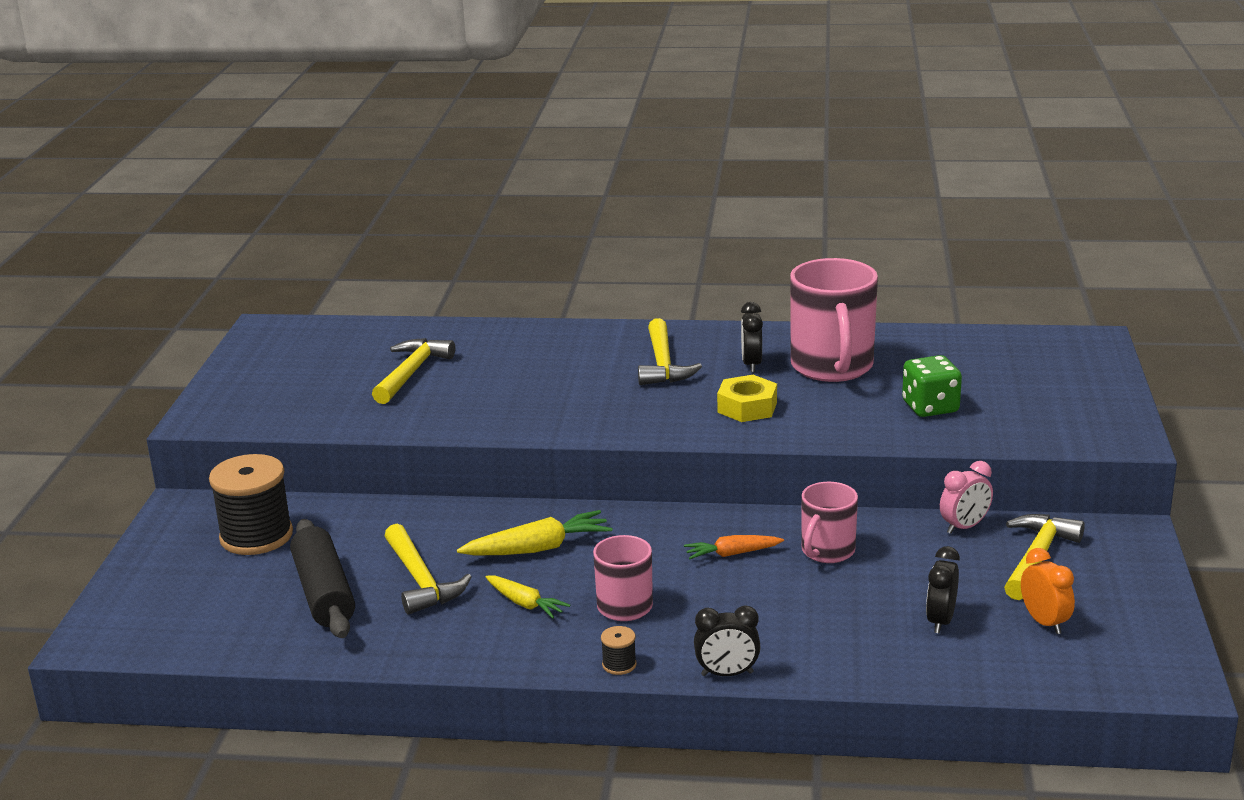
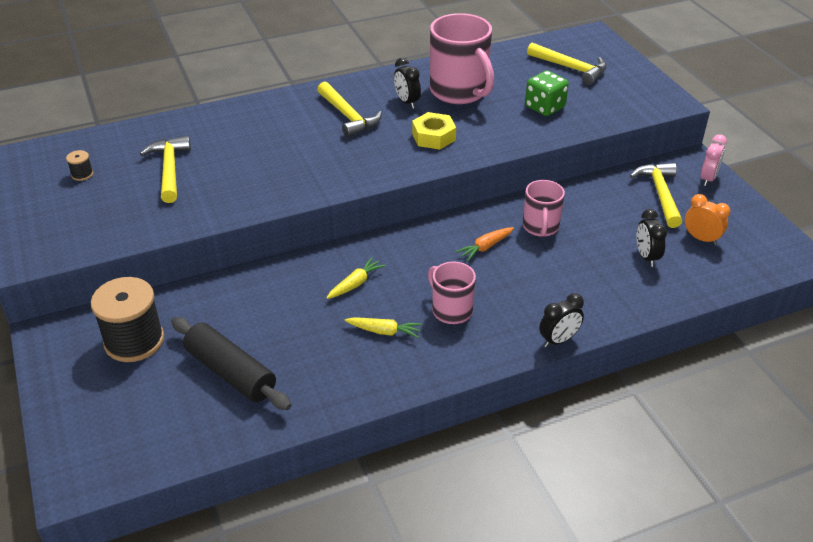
camera: 30 degrees left, 15 degrees up
yellow hammer [384,524,471,614] -> yellow hammer moved to [527,43,607,85]
yellow carrot [457,510,612,555] -> yellow carrot [326,257,386,299], size x0.64
black spool [601,626,637,675] -> black spool moved to [66,150,93,181]
pink clock [940,461,993,534] -> pink clock moved to [700,134,727,186]

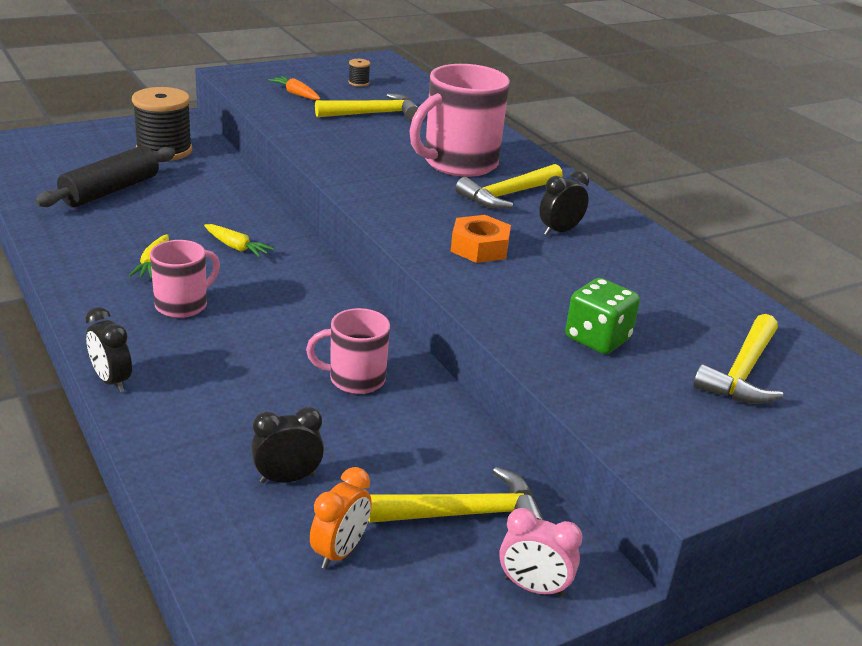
camera: 80 degrees right, 10 degrees down
yellow nut [412,112,456,150] -> orange nut [451,215,511,263]
pink mug [430,13,494,104] -> pink mug moved to [410,64,510,177]
orange carrot [456,227,514,261] -> orange carrot moved to [268,76,321,100]

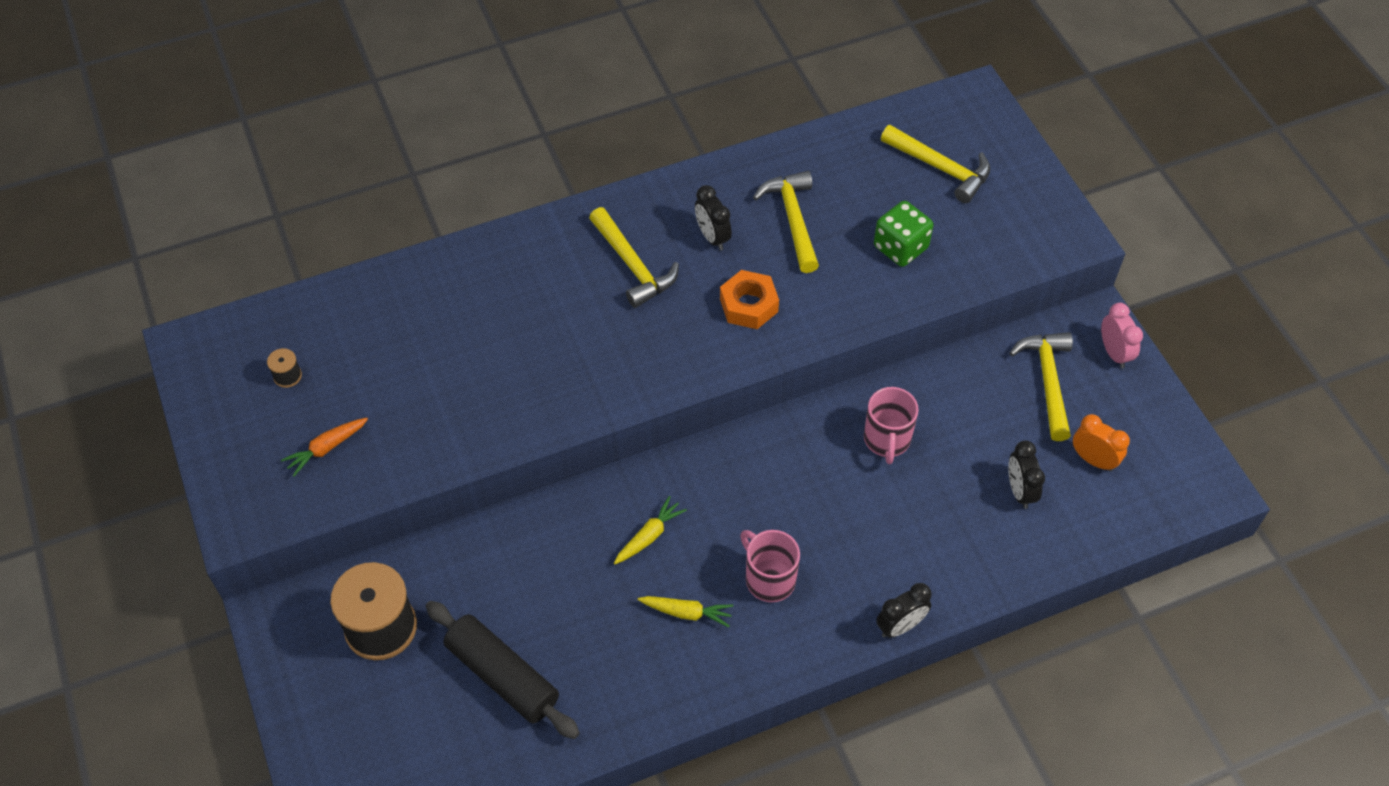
camera: 80 degrees left, 25 degrees up
yellow hammer [315,93,419,121] -> yellow hammer moved to [753,171,819,273]
pink mug [410,64,510,177] -> none
pink clock [499,508,583,597] -> pink clock turned 45 degrees counterclockwise [1101,303,1143,368]

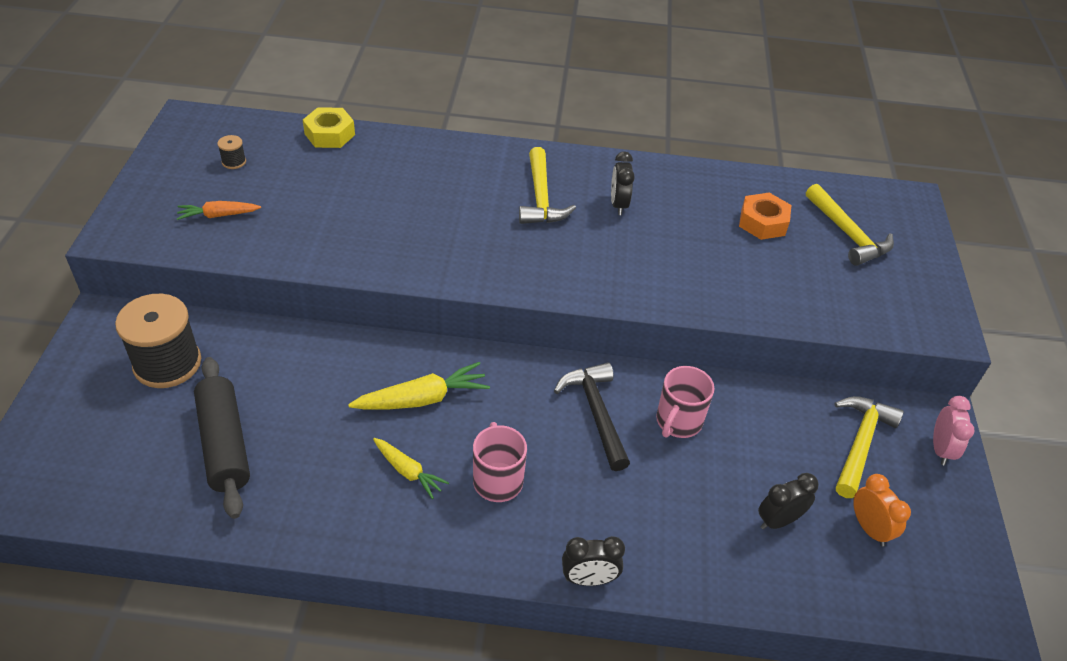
camera: 25 degrees right, 10 degrees down
yellow carrot [614,496,687,564] -> yellow carrot [348,362,490,409], size x1.57
orange nut [720,270,779,329] -> orange nut moved to [739,193,791,240]
yellow hammer [753,171,819,273] -> none
green dice [874,201,933,267] -> none
black clock [1008,440,1045,509] -> black clock turned 45 degrees clockwise [758,473,819,530]
none -> yellow nut [303,107,355,148]
none -> black hammer [554,362,630,471]

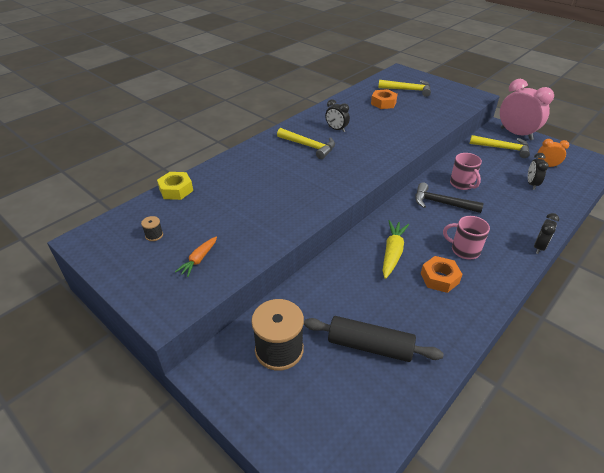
camera: 50 degrees left, 5 degrees down
yellow carrot [373,438,449,499] -> orange nut [421,256,463,293]
yellow hammer [835,396,904,498] -> yellow hammer turned 135 degrees clockwise [470,135,530,158]
pink clock [933,396,975,465] -> pink clock [500,79,554,140], size x1.95

